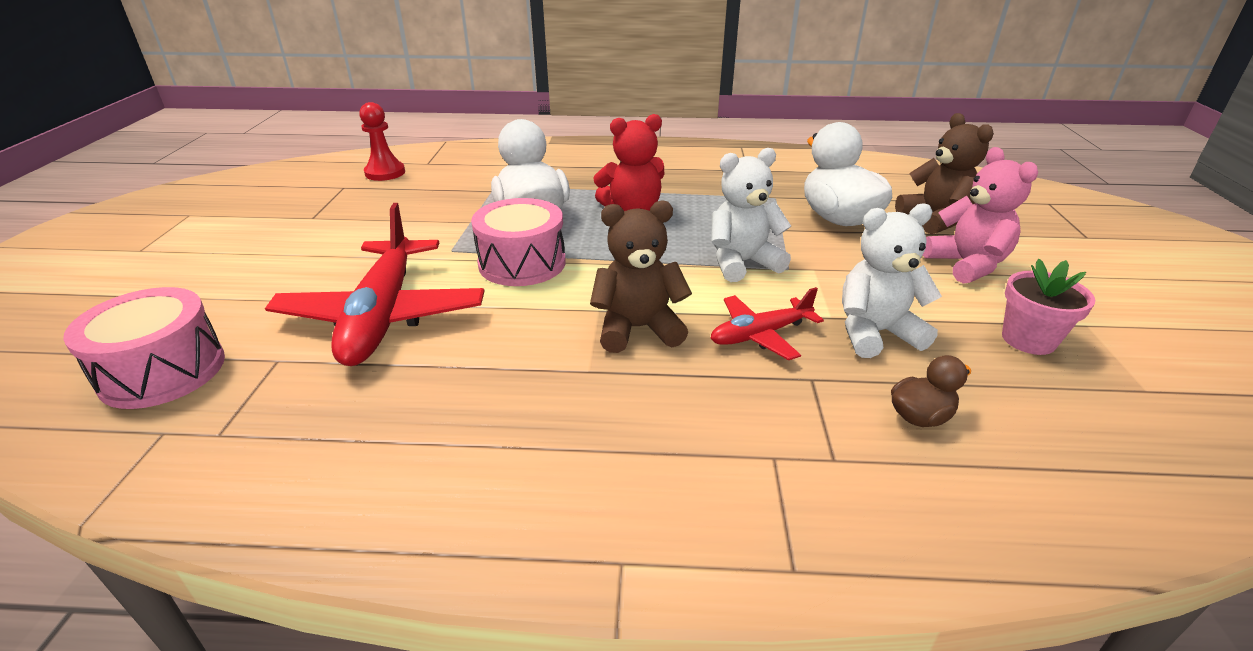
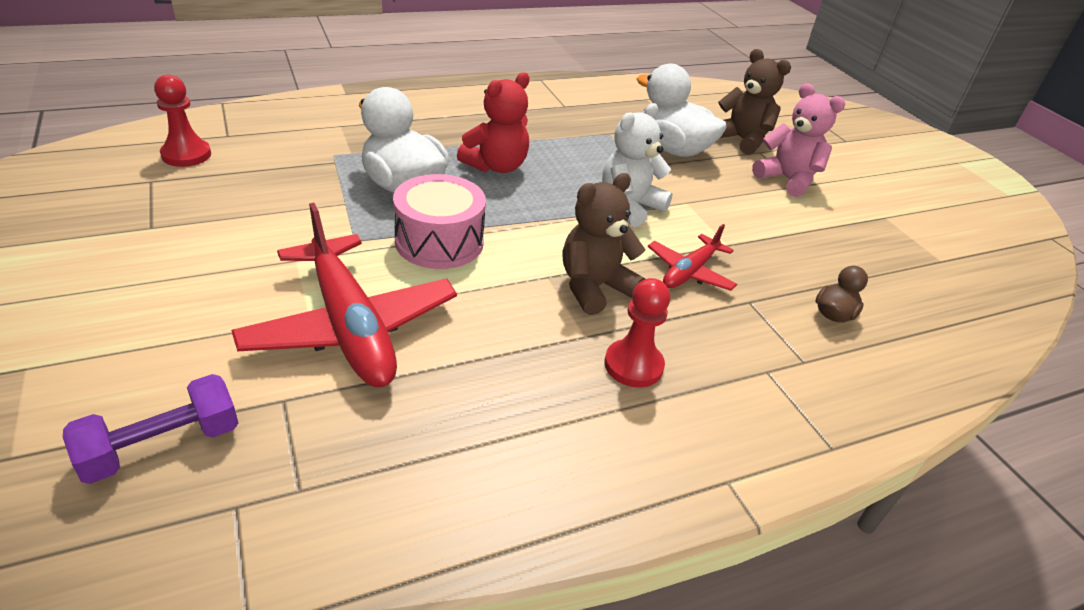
camera: 30 degrees left, 5 degrees up
pink drum [63,287,225,409] -> purple dumbbell [63,374,238,484]
white teddy bear [842,203,942,358] -> none
pink flower pot [1002,259,1095,355] -> none
none -> red pawn [604,278,670,388]

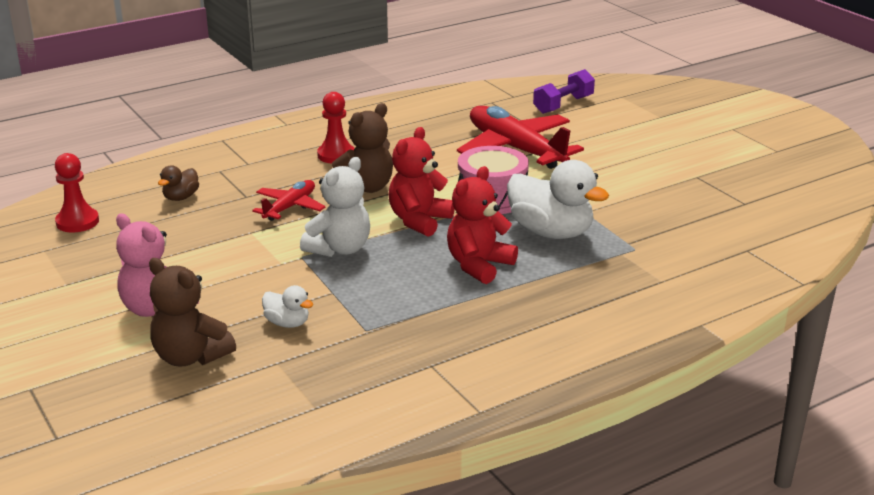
camera: 175 degrees right, 10 degrees down
red pawn [154,75,211,167] -> red pawn moved to [55,153,99,232]
white duck [636,64,727,157] -> white duck [262,285,313,328], size x0.48
none -> red teddy bear [388,127,455,237]

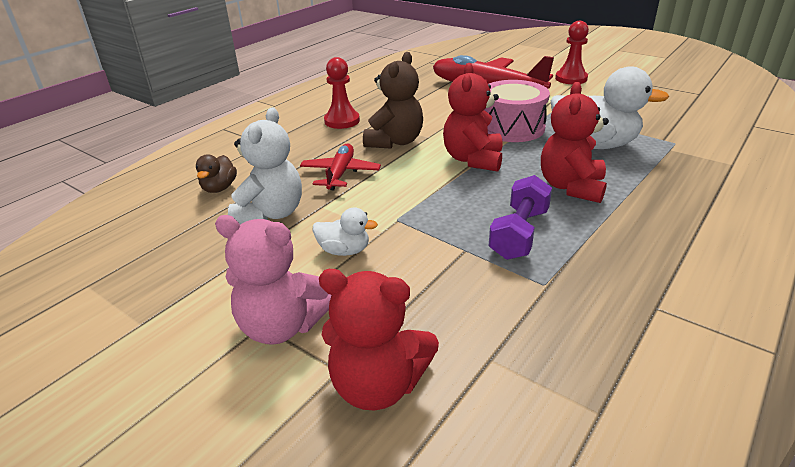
camera: 20 degrees left, 5 degrees up
red pawn [55,153,99,232] -> red pawn moved to [555,21,589,84]
brown teddy bear [149,258,236,367] -> red teddy bear [319,269,439,410]
white duck [262,285,313,328] -> white duck moved to [313,207,378,256]
white teddy bear [300,157,370,257] -> white teddy bear moved to [228,107,302,224]
purple dumbbell [533,69,595,114] -> purple dumbbell moved to [489,175,552,260]

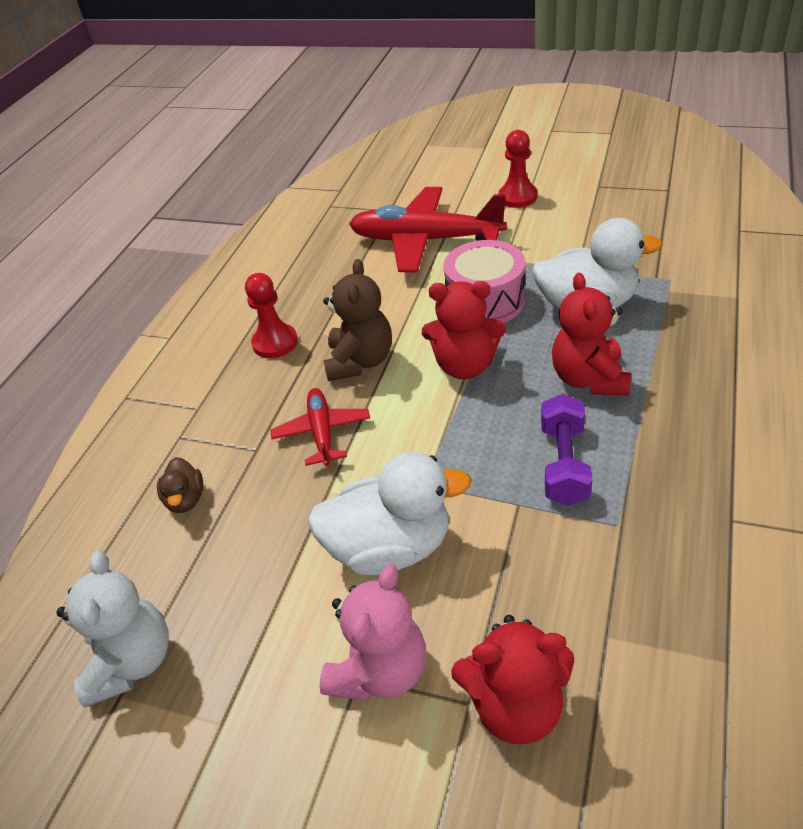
camera: 15 degrees left, 10 degrees up
pink teddy bear [215,215,331,345] -> pink teddy bear turned 60 degrees counterclockwise [320,564,426,701]
white teddy bear [228,107,302,224] -> white teddy bear moved to [57,551,169,707]
white duck [313,207,378,256] -> white duck [307,452,472,575], size x2.07
red teddy bear [443,63,502,172] -> red teddy bear turned 75 degrees counterclockwise [422,281,506,379]

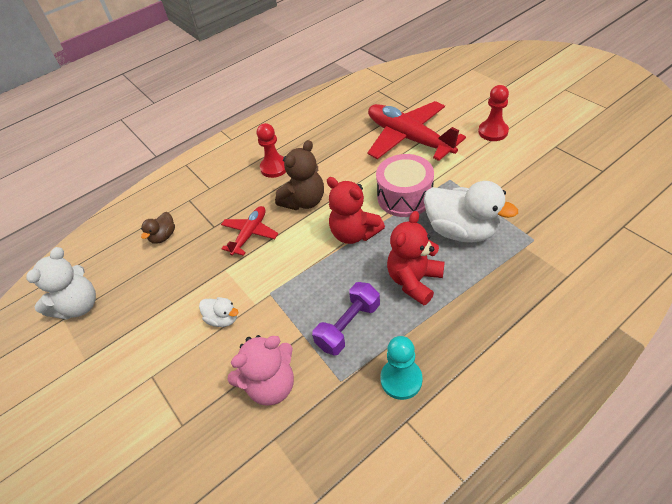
camera: 35 degrees right, 5 degrees up
white duck [307,452,472,575] -> white duck [199,297,238,327], size x0.48
pink teddy bear [320,564,426,701] -> pink teddy bear moved to [227,335,294,406]
red teddy bear [451,615,574,744] -> none
none -> turquoise pawn [380,336,423,400]

